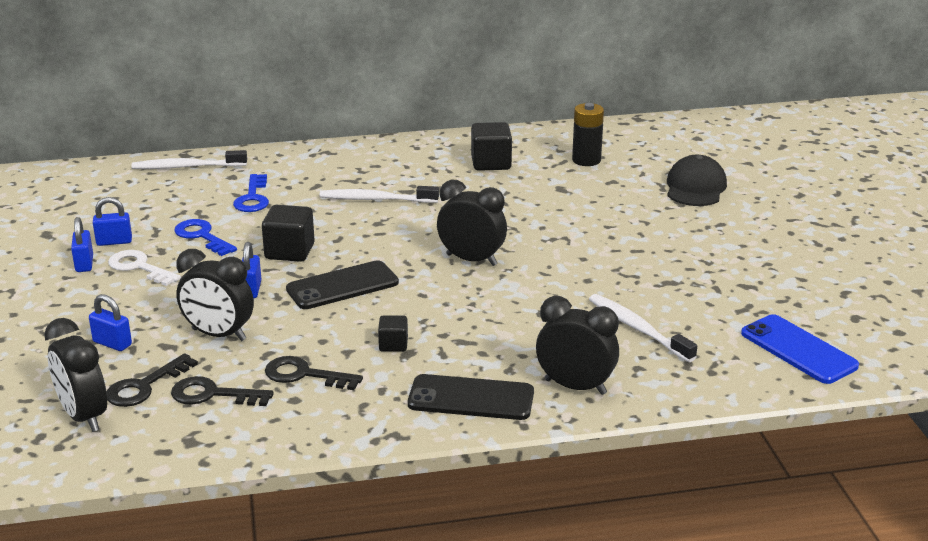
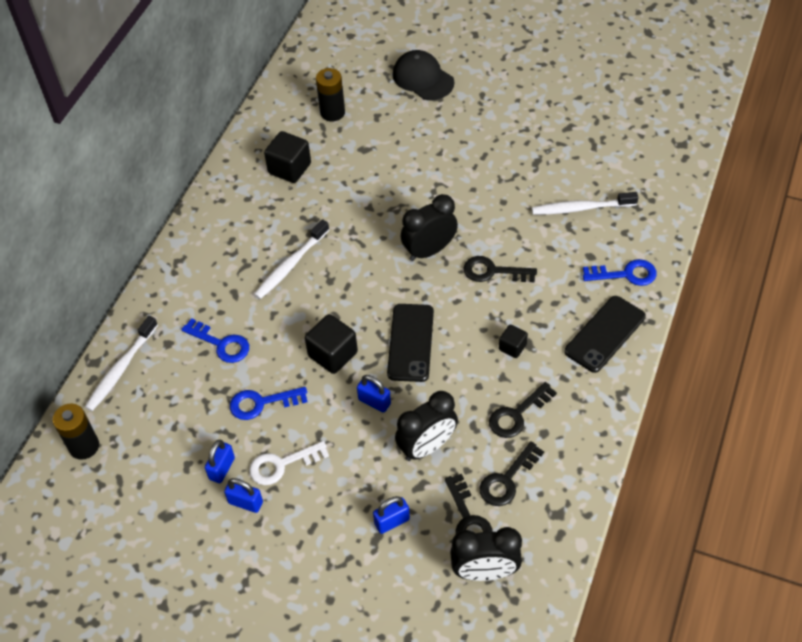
camera: 55 degrees left, 25 degrees up
black clock [536,296,619,395] -> blue key [583,259,657,286]
blue phone [741,314,859,384] -> none
none -> black battery [53,404,99,460]
none -> black key [463,256,537,282]

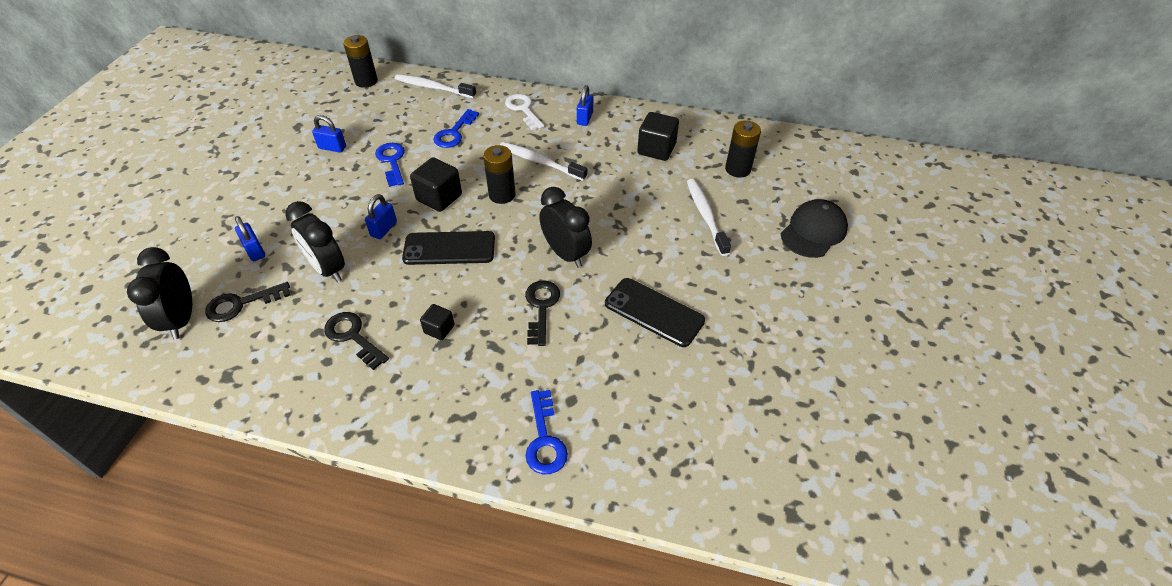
camera: 80 degrees right, 5 degrees down
blue padlock [224,478,263,513] -> blue padlock moved to [577,85,593,126]
white key [249,441,329,485] -> white key moved to [505,94,544,130]
black key [480,441,544,506] -> none
white toothbrush [532,192,639,215] -> white toothbrush moved to [687,179,731,256]
black phone [564,296,646,373] -> black phone moved to [605,278,705,347]
none -> black battery [483,145,516,204]

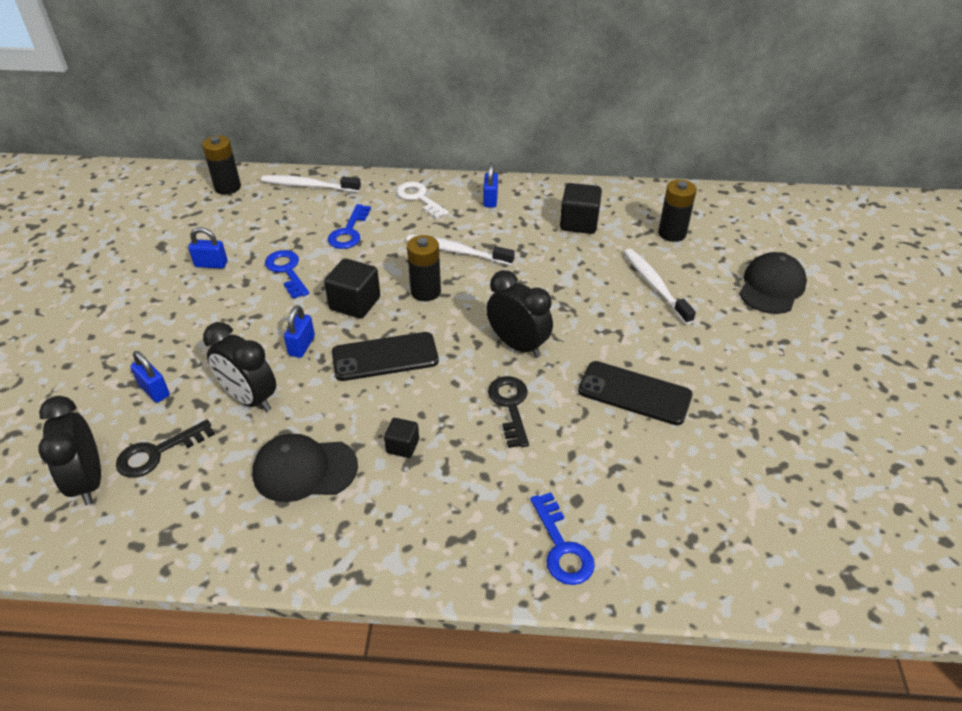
camera: 10 degrees left, 5 degrees down
black key [324,312,389,370] -> black cap [252,434,358,502]

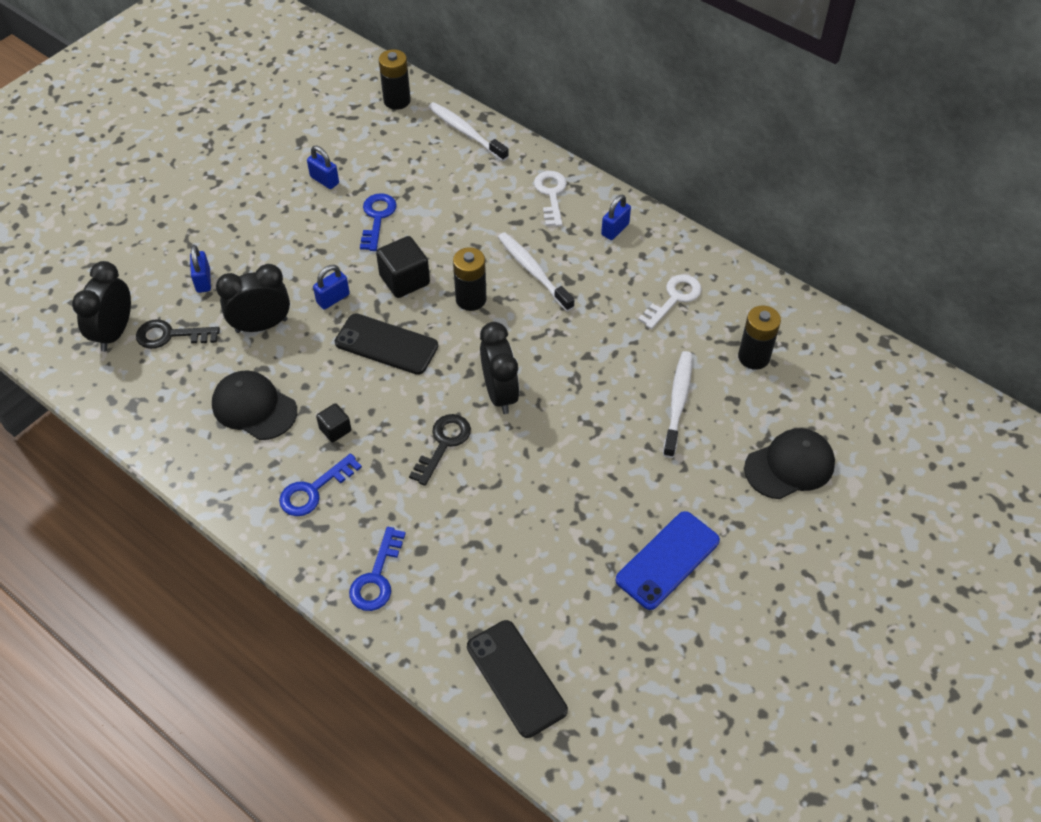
camera: 35 degrees right, 10 degrees up
black clock [203,322,276,412] -> black clock turned 90 degrees clockwise [216,264,290,333]
blue key [328,204,371,249] -> blue key moved to [279,453,362,516]
black cube [560,183,602,234] -> white key [638,274,702,329]
black phone [578,361,693,425] -> black phone moved to [467,620,568,738]
none -> blue phone [615,511,720,610]

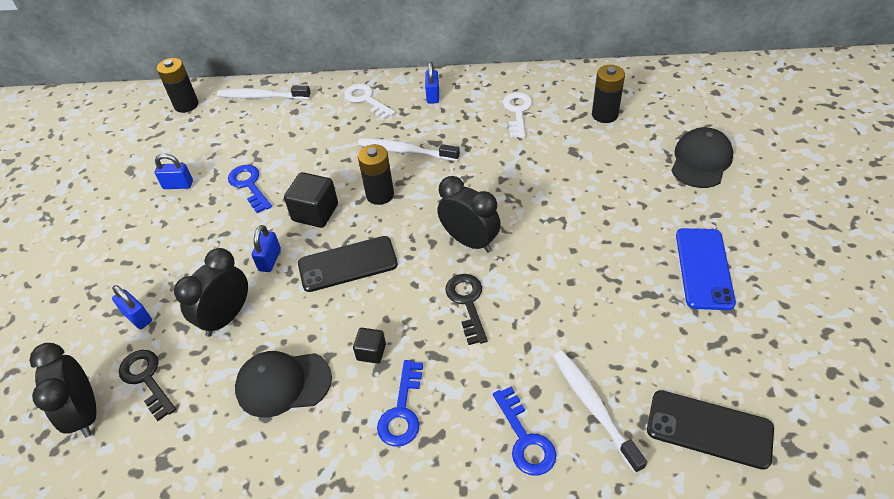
camera: 35 degrees left, 5 degrees down
black key [136,319,220,349] -> black key turned 90 degrees clockwise [119,350,176,421]
white toothbrush [663,351,692,458] -> white toothbrush moved to [553,351,647,473]

